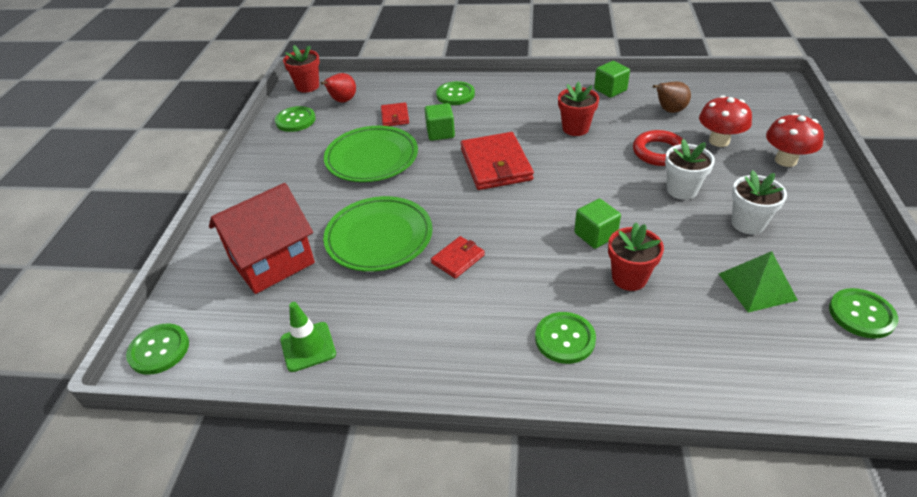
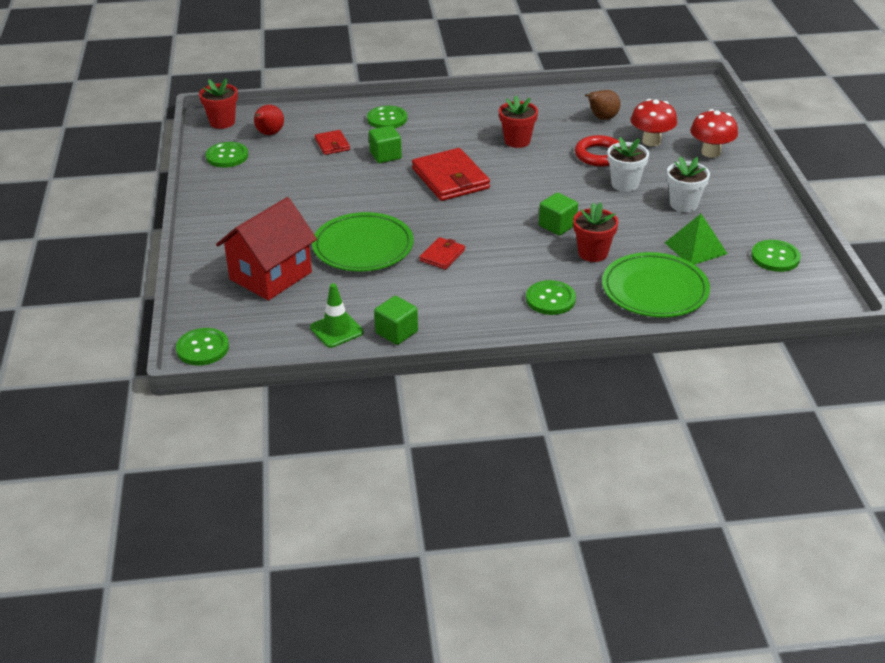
camera: 15 degrees left, 5 degrees down
green plate [324,126,418,182] -> green plate moved to [602,252,710,318]
green cube [594,61,630,98] -> green cube moved to [374,296,418,345]

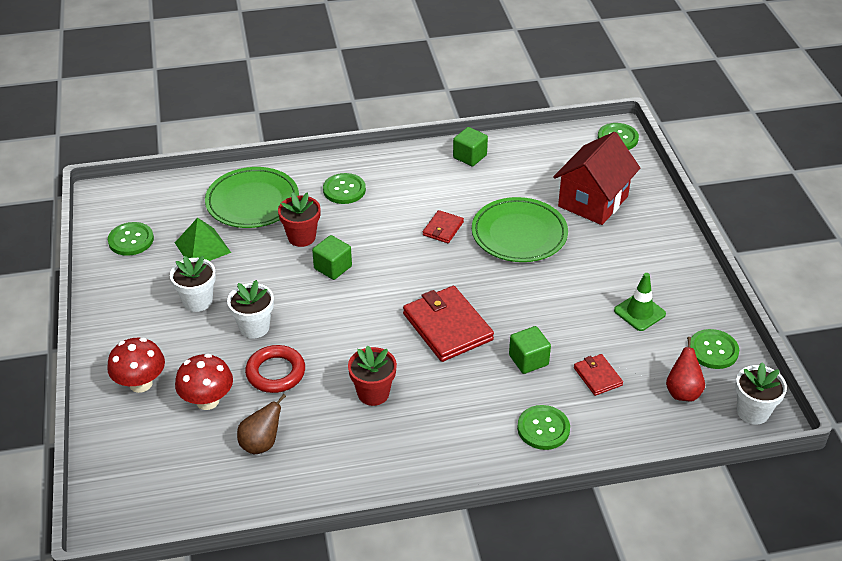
camera: 175 degrees right, 5 degrees up
red flower pot [199,79,238,129] -> white flower pot [735,362,787,425]
green traffic cone [310,283,364,348] -> green traffic cone moved to [614,273,666,331]

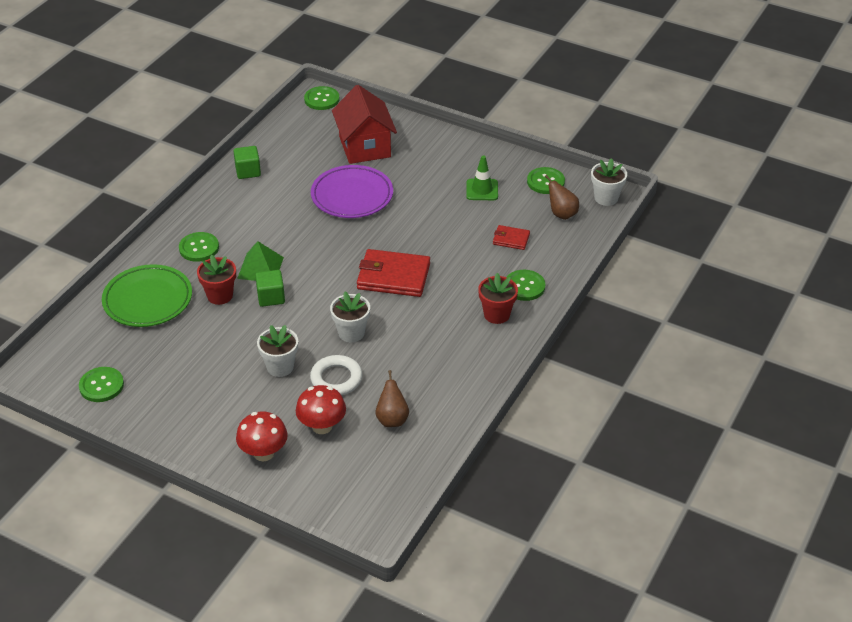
camera: 50 degrees left, 0 degrees up
white flower pot [170,256,216,312] -> white flower pot moved to [330,292,370,342]
green pyramid [175,218,231,261] -> green pyramid moved to [237,241,284,281]
red ring [245,345,305,393] -> white ring [310,355,362,395]
red flower pot [348,346,397,406] -> red flower pot moved to [478,273,518,324]
red wallet [423,210,464,243] -> none
green plate [472,197,568,262] -> purple plate [311,165,393,218]
green cube [509,326,551,374] -> none
red pear [666,337,705,402] -> brown pear [545,175,579,220]

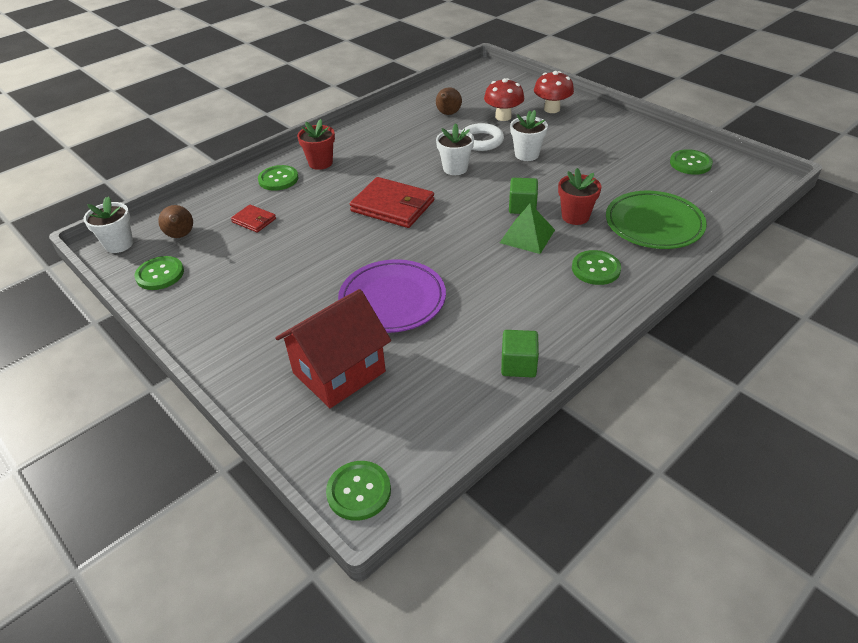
camera: 160 degrees left, 0 degrees up
red house [332,85,397,164] -> red house turned 45 degrees clockwise [275,289,391,408]
green traffic cone [466,156,498,200] -> none

